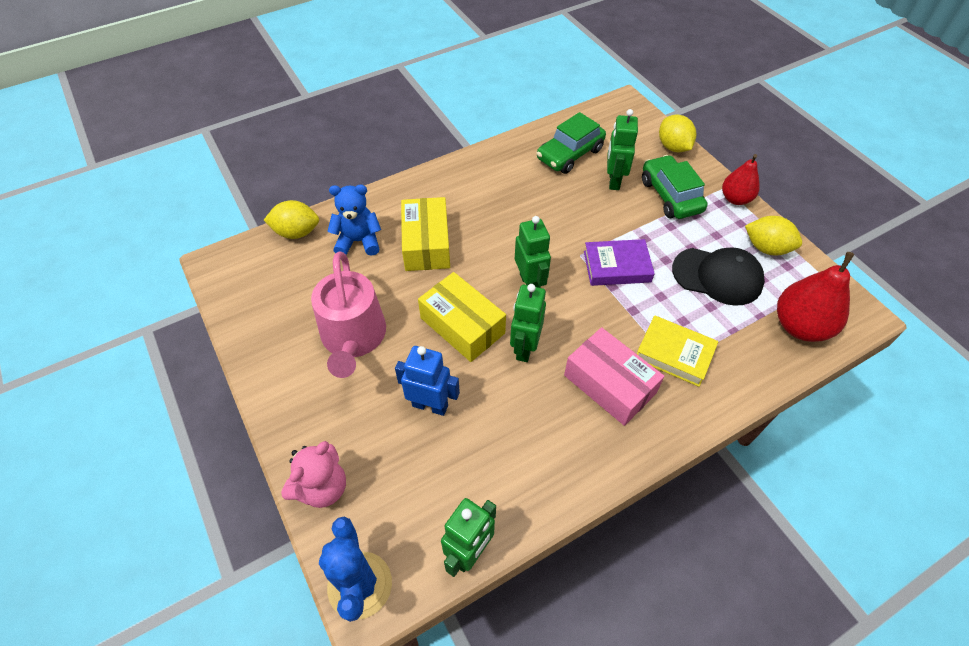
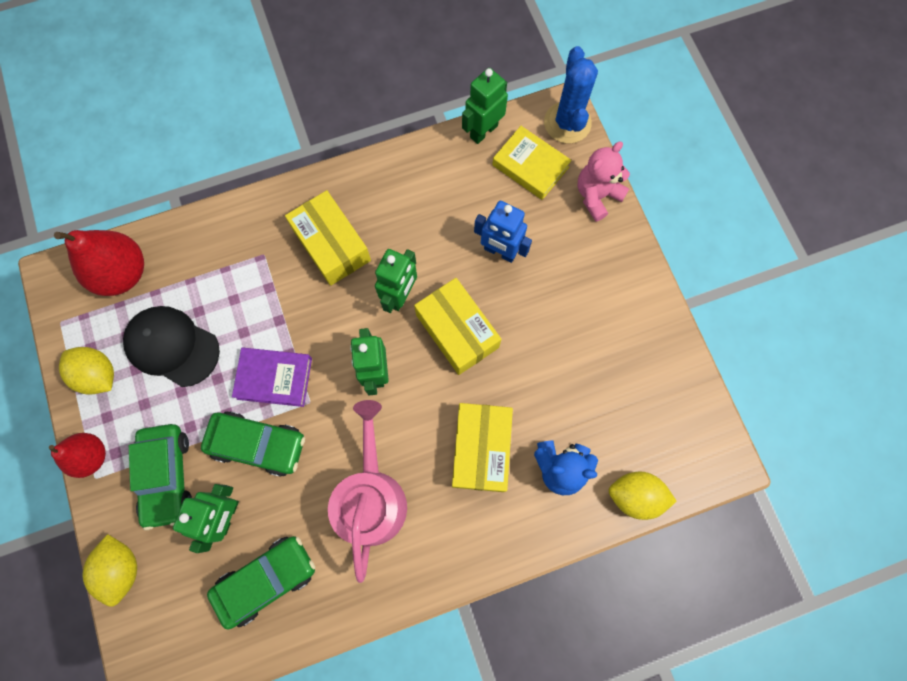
camera: 170 degrees left, 20 degrees up
pink watering can [311,251,386,378] -> pink watering can moved to [328,400,407,583]
pink box [564,327,665,426] -> yellow box [285,190,371,286]
yellow book [637,315,718,387] -> yellow book moved to [492,126,572,200]
none -> green car [201,411,305,476]

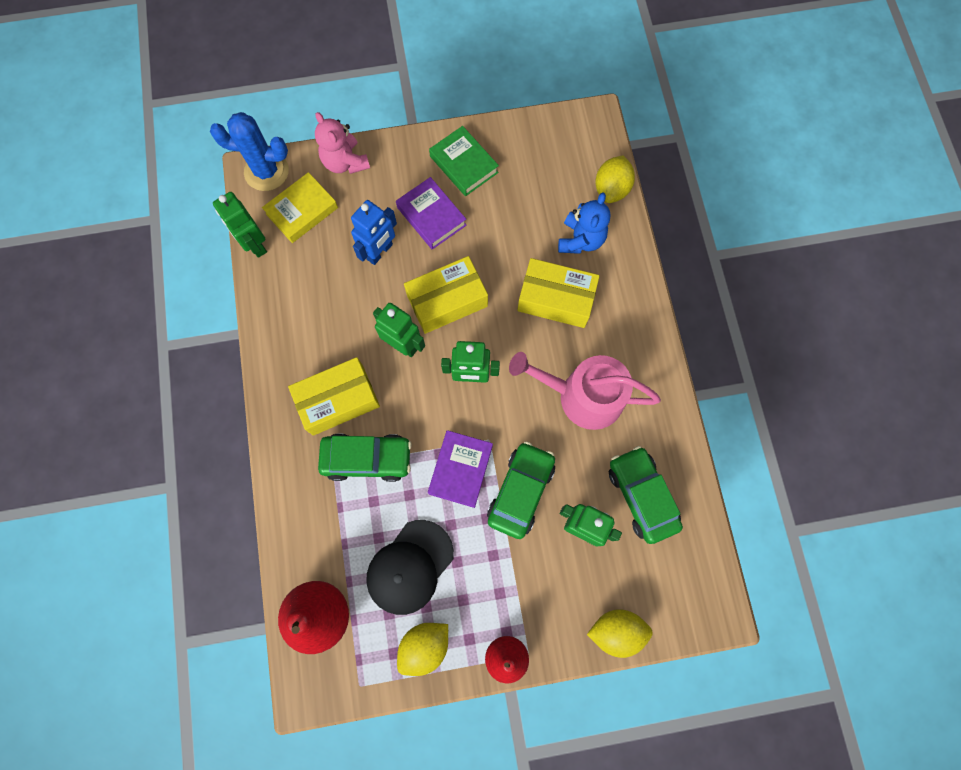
camera: 80 degrees left, 0 degrees up
green car [129,424,192,530] -> green car moved to [318,433,412,482]
none -> purple book [396,177,467,250]
none -> green book [429,126,499,196]

